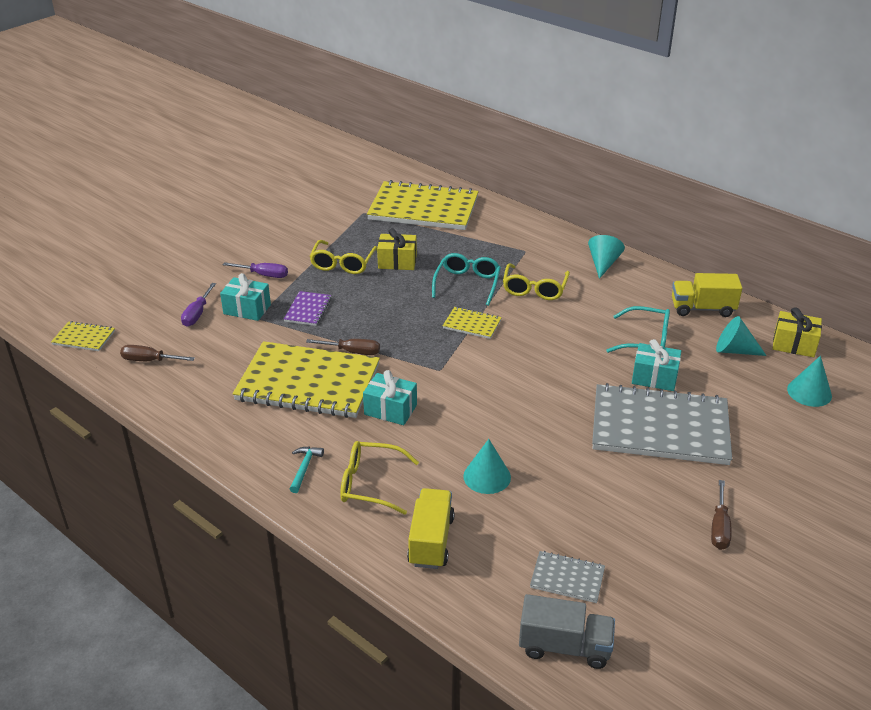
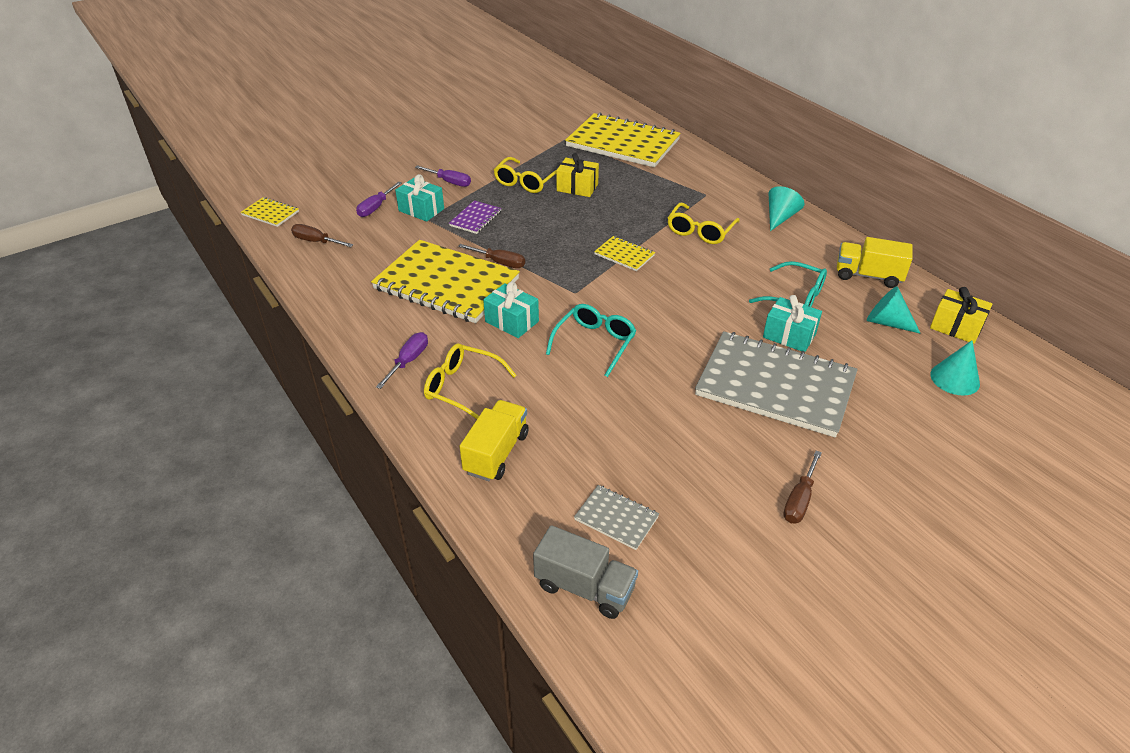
camera: 15 degrees right, 5 degrees up
turquoise hammer [290,447,324,493] -> purple screwdriver [376,332,428,389]
turquoise glasses [432,253,501,306] -> turquoise glasses moved to [546,304,636,377]
turquoise cone [463,439,511,494] -> none

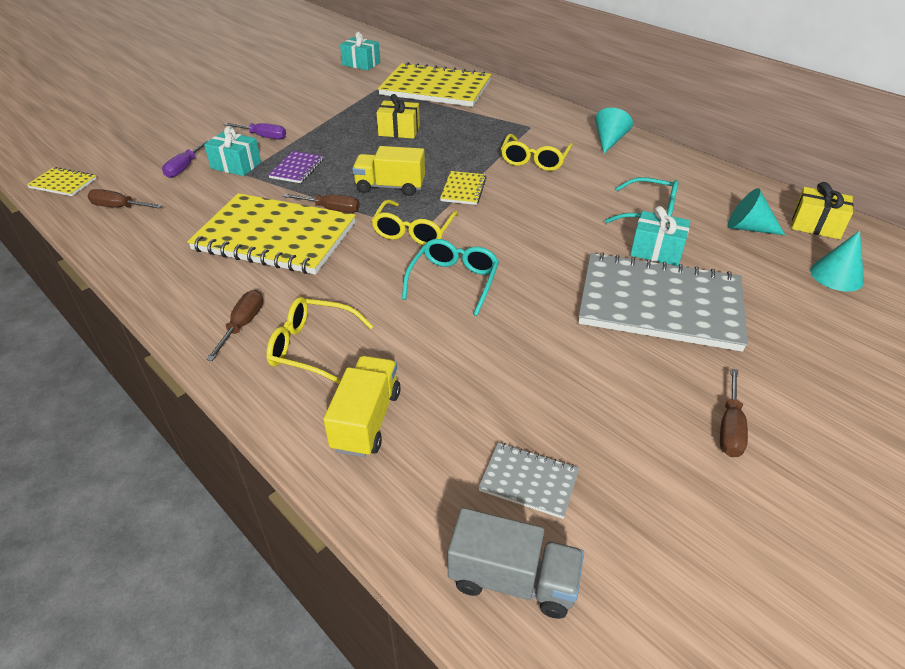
camera: 10 degrees left, 0 degrees up
purple screwdriver [376,332,428,389] -> brown screwdriver [206,290,263,361]
turquoise gift [483,282,539,338] -> turquoise gift moved to [340,32,380,70]
yellow glasses [494,157,557,193] -> yellow glasses moved to [371,200,459,245]
yellow notebook [594,236,655,271] -> yellow notebook turned 75 degrees clockwise [440,171,486,205]
yellow truck [837,237,913,288] -> yellow truck moved to [352,146,425,196]

